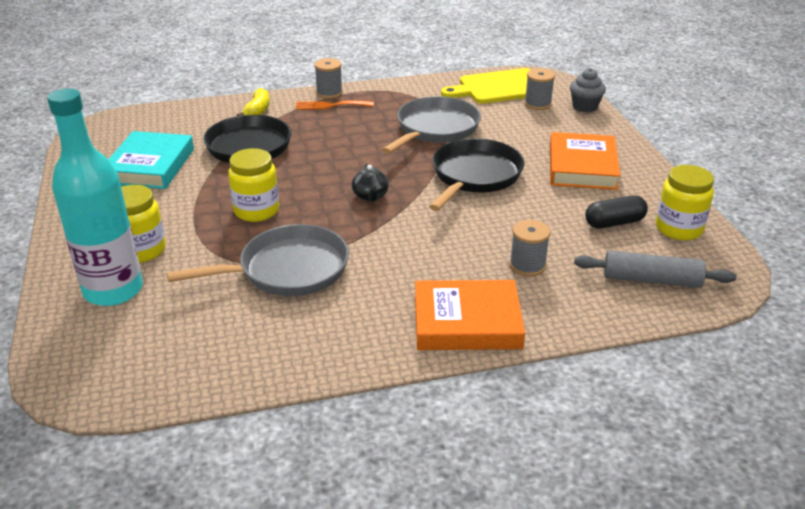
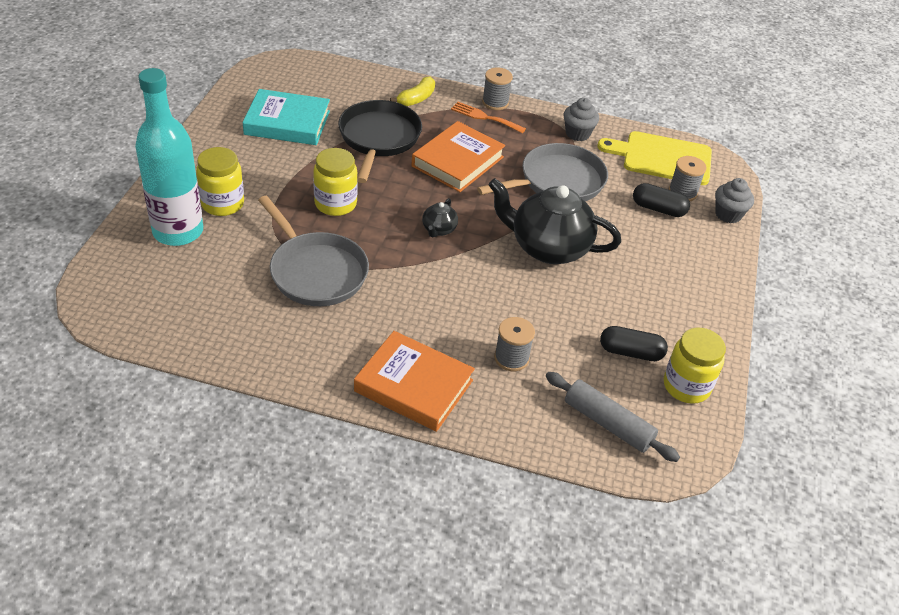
camera: 25 degrees right, 10 degrees up
turquoise book [108,131,194,189] -> turquoise book turned 60 degrees clockwise [243,89,330,145]
grey pan [167,224,349,296] -> grey pan turned 45 degrees clockwise [258,196,369,306]
black pan [429,138,525,211] -> black teapot [488,178,621,264]
orange book [550,132,620,190] -> orange book moved to [412,121,505,192]
none -> grey cupcake [563,98,599,141]
none -> black capsule [633,183,690,217]

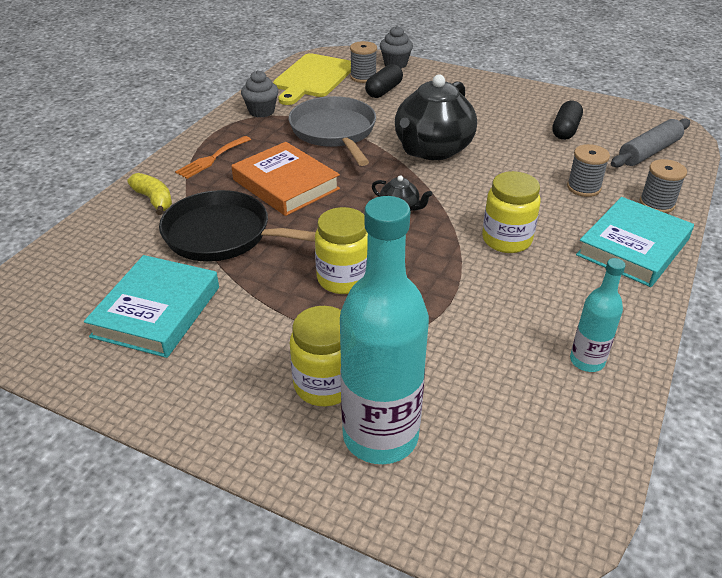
camera: 75 degrees left, 5 degrees down
grey pan [258,196,369,306] -> none
orange book [354,331,475,432] -> turquoise book [576,197,694,287]
grey spool [482,68,513,110] -> grey spool moved to [640,159,687,213]
yellow jar [664,328,726,404] -> yellow jar moved to [482,171,541,253]
none -> turquoise bottle [570,258,626,372]

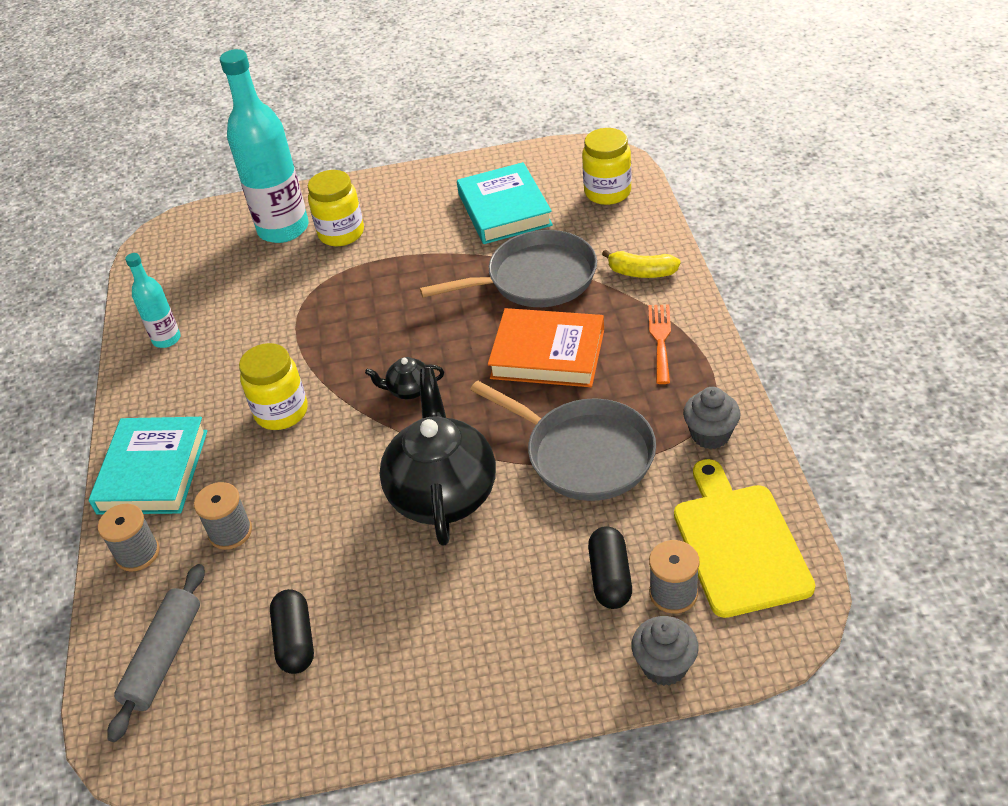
camera: 150 degrees right, 5 degrees up
black pan [159,190,316,262] -> grey pan [420,230,597,307]
yellow jar [315,207,368,294] -> yellow jar moved to [582,128,632,205]

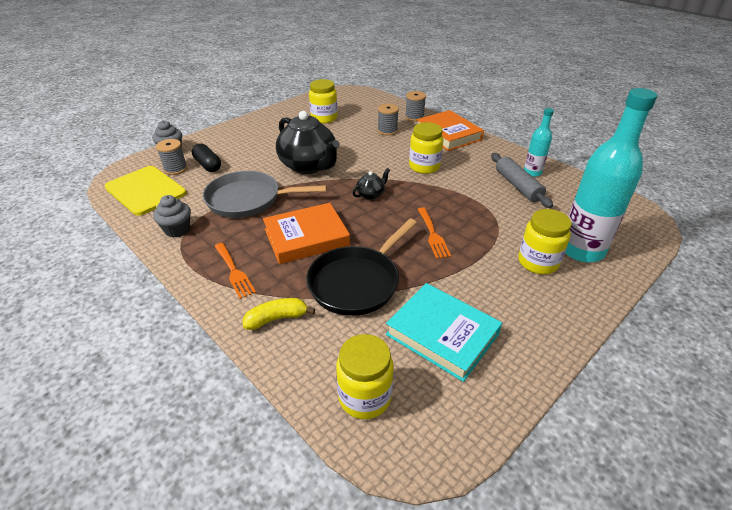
camera: 140 degrees right, 5 degrees down
turquoise book [89,417,207,514] -> orange book [417,110,484,151]
grey rolling pin [107,564,205,742] -> grey rolling pin moved to [491,153,553,208]
black capsule [270,589,314,674] -> yellow jar [309,79,337,124]
grey pan [420,230,597,307] -> black pan [306,219,417,316]
none -> orange fork [418,207,451,259]

